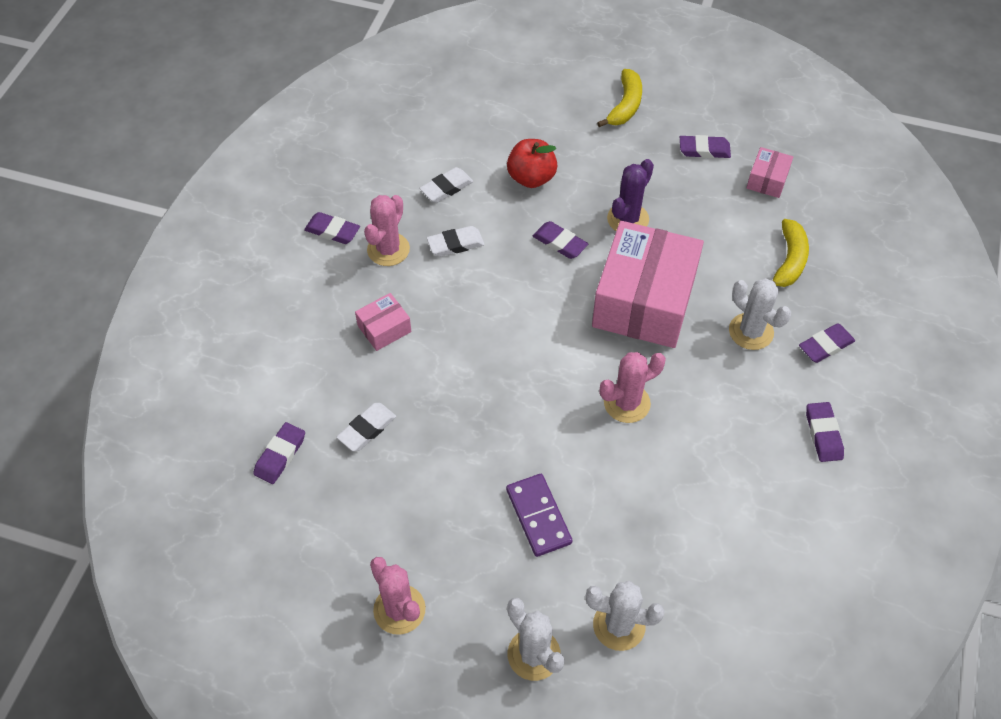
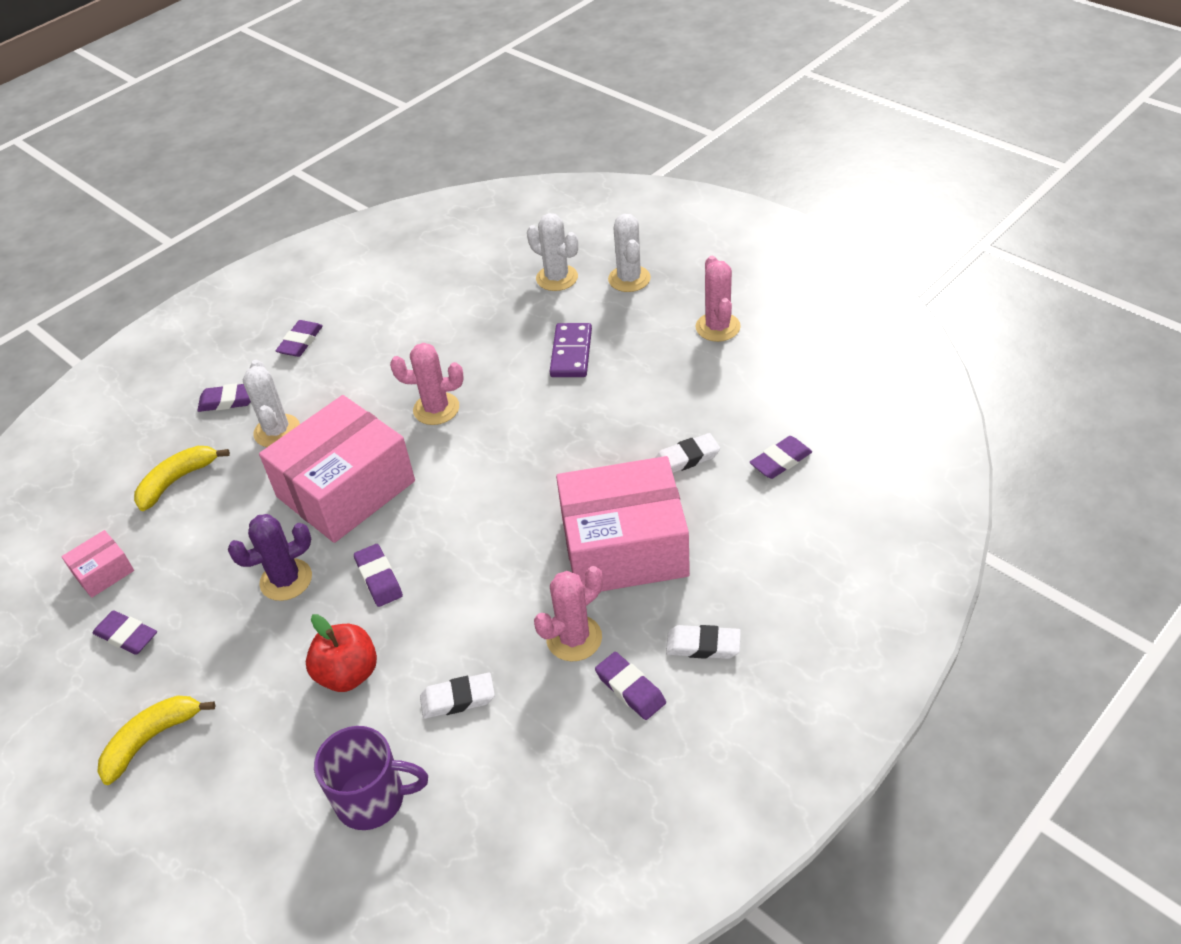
camera: 150 degrees left, 10 degrees down
pink box [355,293,411,351] -> pink box [556,456,690,591], size x2.31
white eraser [427,226,485,257] -> white eraser moved to [666,625,741,659]
none -> purple mug [314,726,428,830]

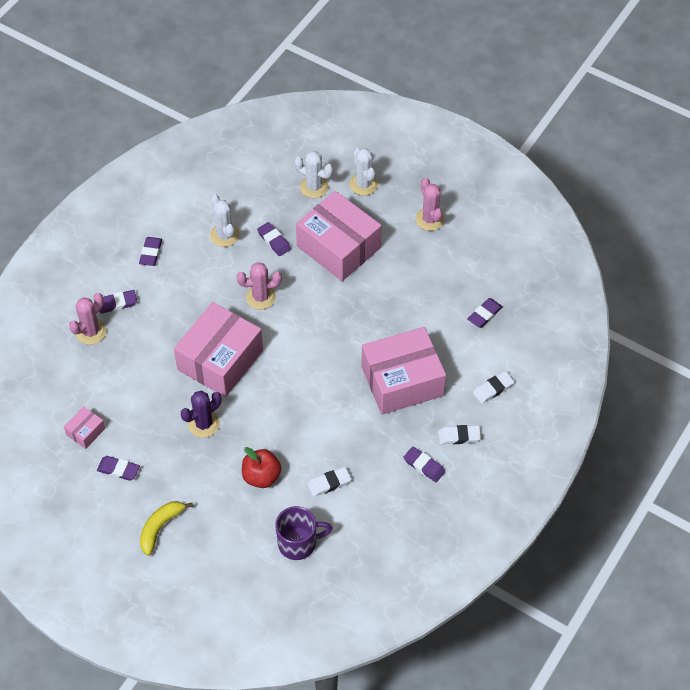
camera: 15 degrees left, 10 degrees up
yellow banana [134,446,230,511] -> none
white cactus [243,360,300,447] -> white cactus moved to [210,194,240,247]
purple eraser [354,544,403,607] -> purple eraser moved to [257,222,291,256]
pink cactus [534,566,603,662] -> pink cactus moved to [69,293,107,345]
purple domino [550,323,592,377] -> pink box [296,191,381,281]
white eraser [655,433,720,473] -> white eraser moved to [473,371,514,404]

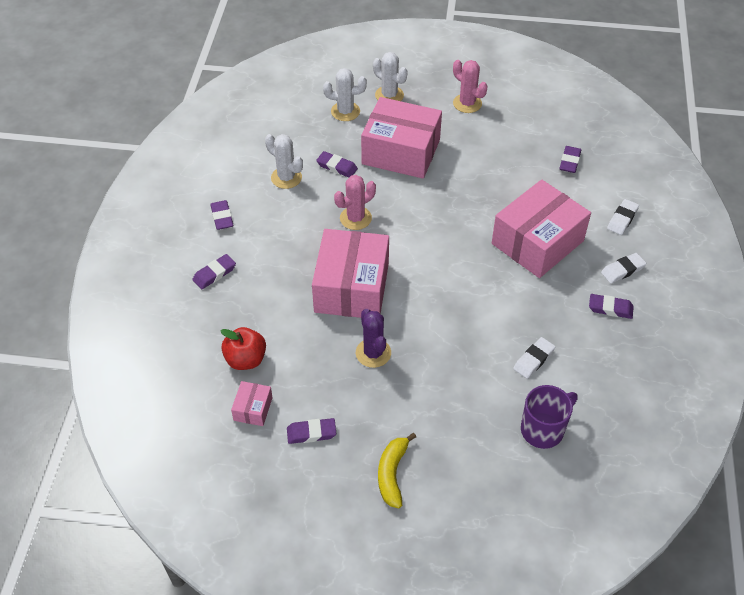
camera: 25 degrees left, 5 degrees down
pink cactus [69,293,107,345] -> none
purple cactus [181,391,221,438] -> purple cactus turned 45 degrees counterclockwise [356,309,391,368]
red apple [242,447,281,488] -> red apple moved to [220,327,266,370]

